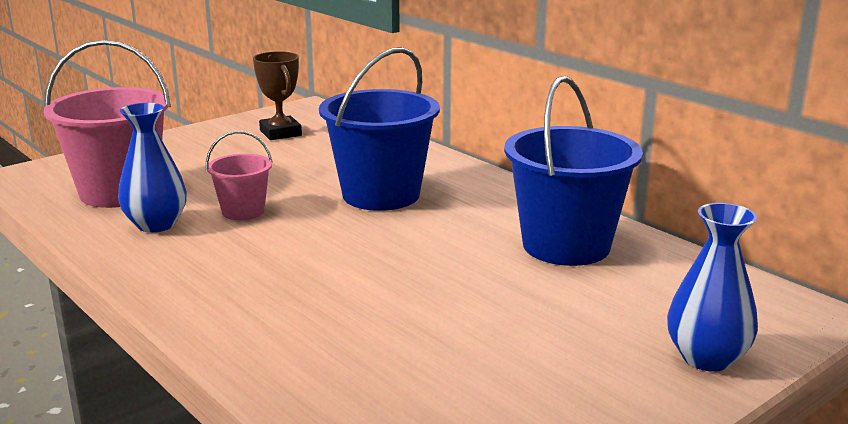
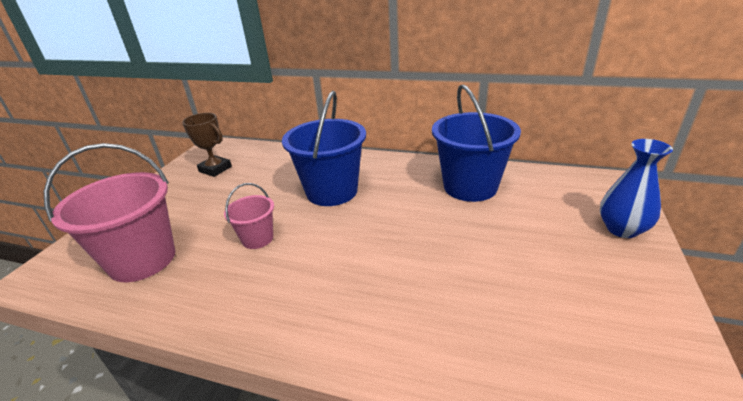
camera: 30 degrees left, 10 degrees up
blue vase [118,103,187,232] -> none

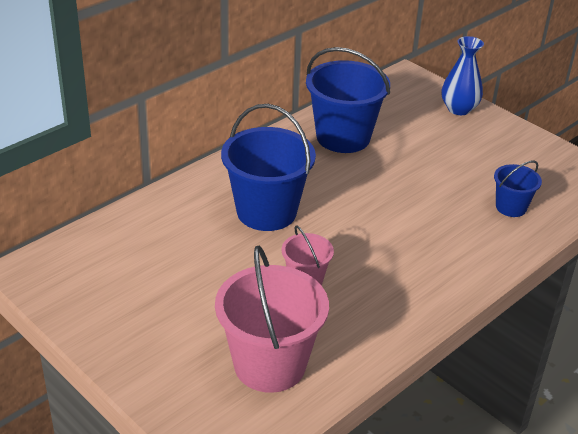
camera: 65 degrees left, 5 degrees up
brown trophy [182,113,232,177] -> none
none -> blue bucket [494,161,542,217]

